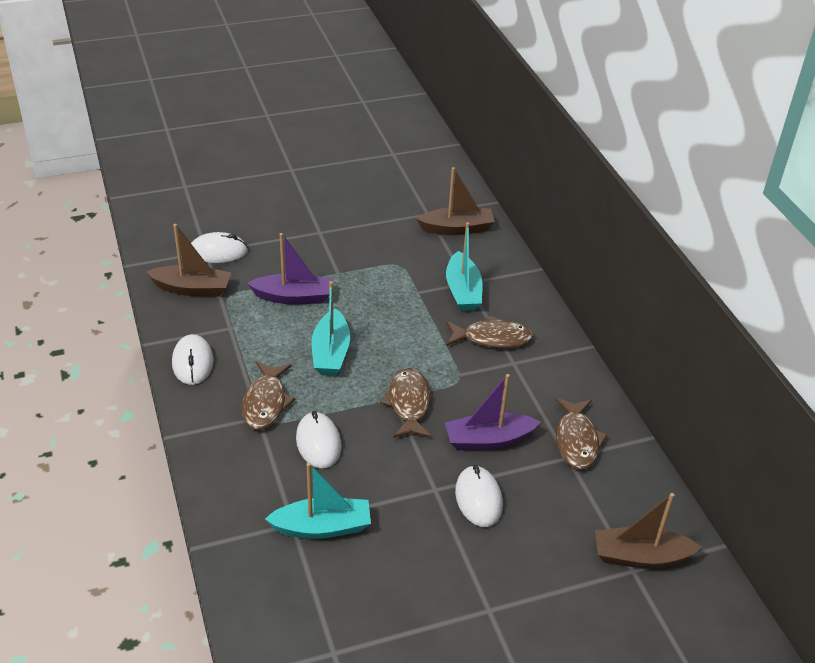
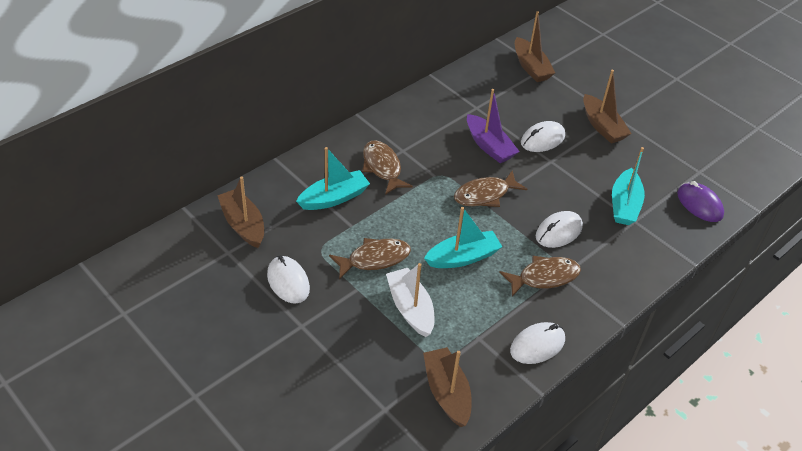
camera: 115 degrees left, 5 degrees up
white mouse [191,232,248,263] -> white mouse moved to [267,256,310,304]
purple boat [247,233,332,304] -> white boat [386,263,435,337]
turquoise boat [265,463,371,539] -> turquoise boat turned 135 degrees counterclockwise [612,147,645,225]
brown fish [555,398,608,469] -> brown fish moved to [329,238,411,280]
none -> brown boat [583,70,632,144]
none -> purple mouse [677,181,724,222]

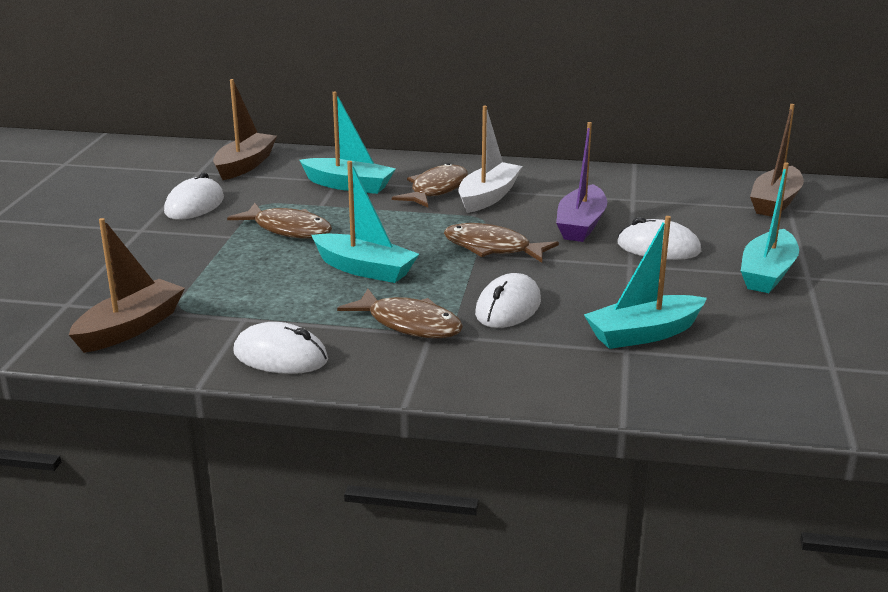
camera: 55 degrees right, 20 degrees down
white boat [386,263,435,337] -> white boat moved to [458,106,522,213]
white mouse [536,211,583,248] -> white mouse turned 75 degrees counterclockwise [475,273,541,328]
brown boat [583,70,632,144] -> turquoise boat [741,162,799,293]
purple mouse [677,181,724,222] -> none

